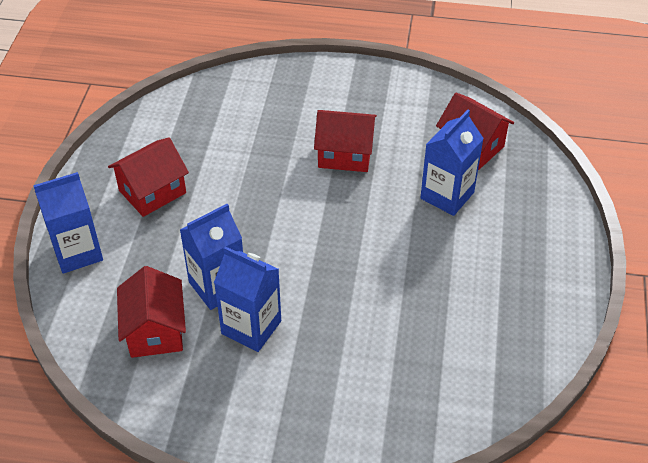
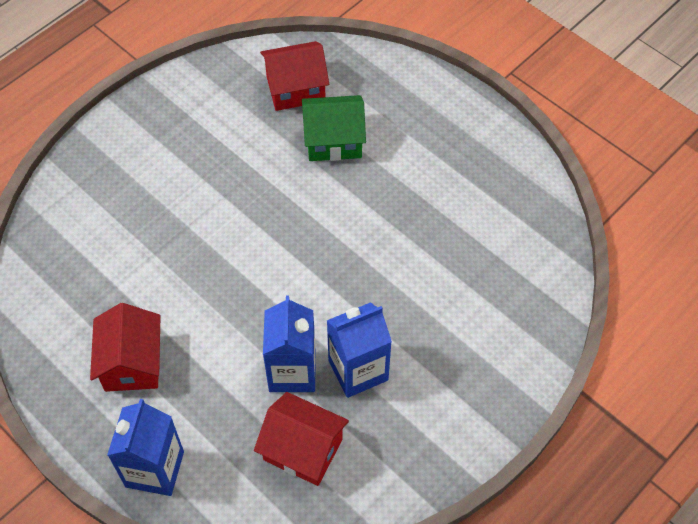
camera: 55 degrees left, 10 degrees up
red house [314,110,377,172] -> none
blue carton [420,110,484,216] -> green house [302,95,366,161]

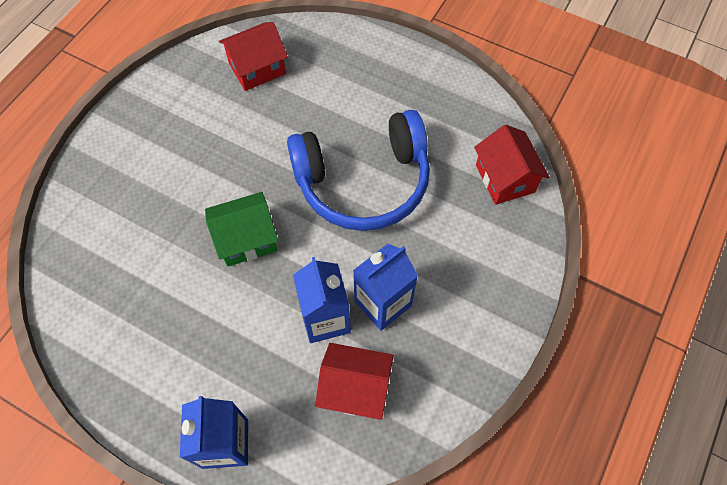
camera: 15 degrees left, 5 degrees up
red house [90,303,160,392] -> red house moved to [474,125,549,205]
green house [302,95,366,161] -> green house moved to [205,192,278,266]
none -> blue headphones [287,110,430,231]

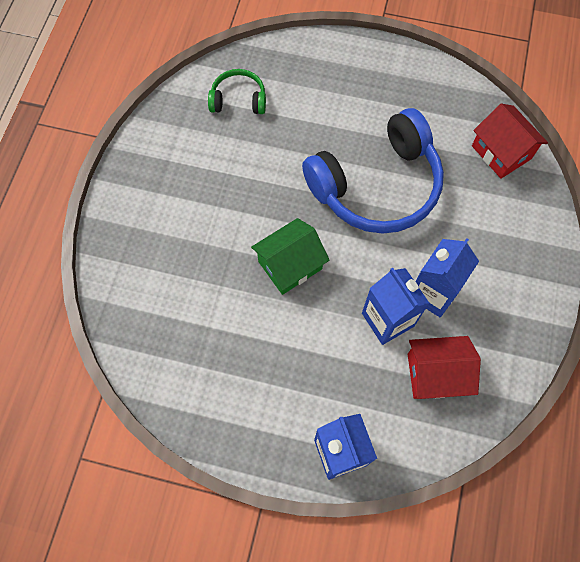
camera: 15 degrees left, 5 degrees up
red house [219,22,288,91] -> green headphones [208,69,266,114]

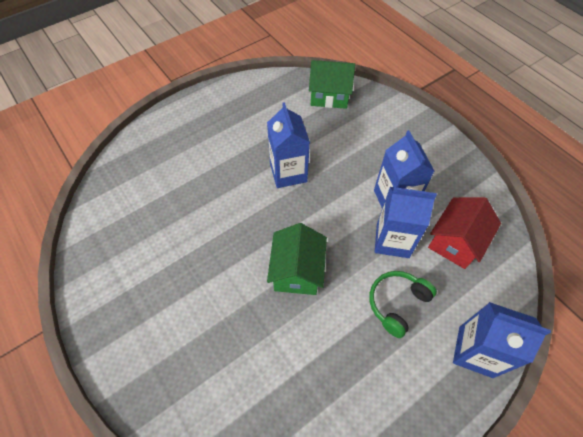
camera: 50 degrees left, 10 degrees down
green headphones [208,69,266,114] -> green headphones moved to [369,271,437,338]
blue headphones [302,108,444,234] -> blue carton [267,102,310,188]
red house [472,104,548,179] -> green house [309,60,355,109]

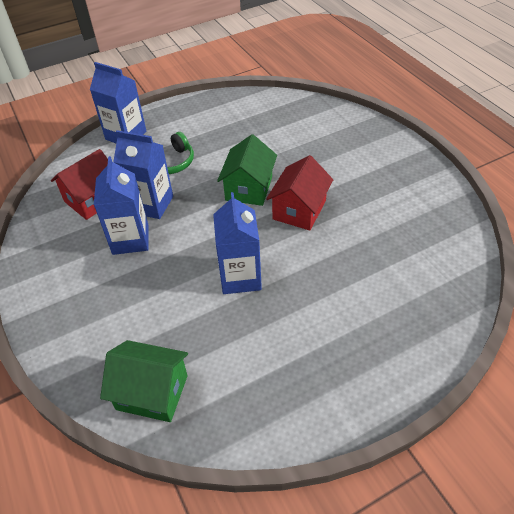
camera: 170 degrees left, 10 degrees down
none -> red house [266,155,333,231]

